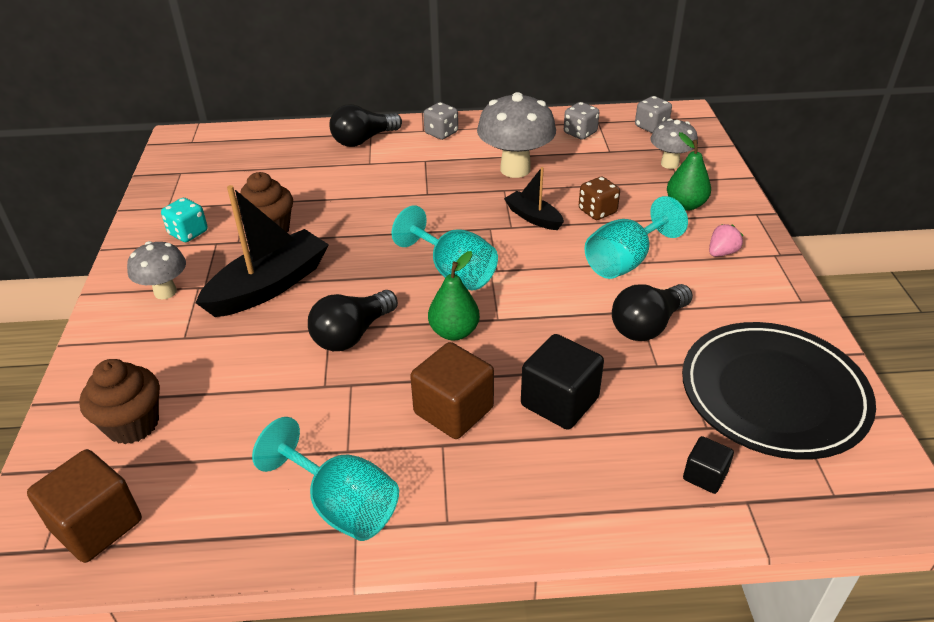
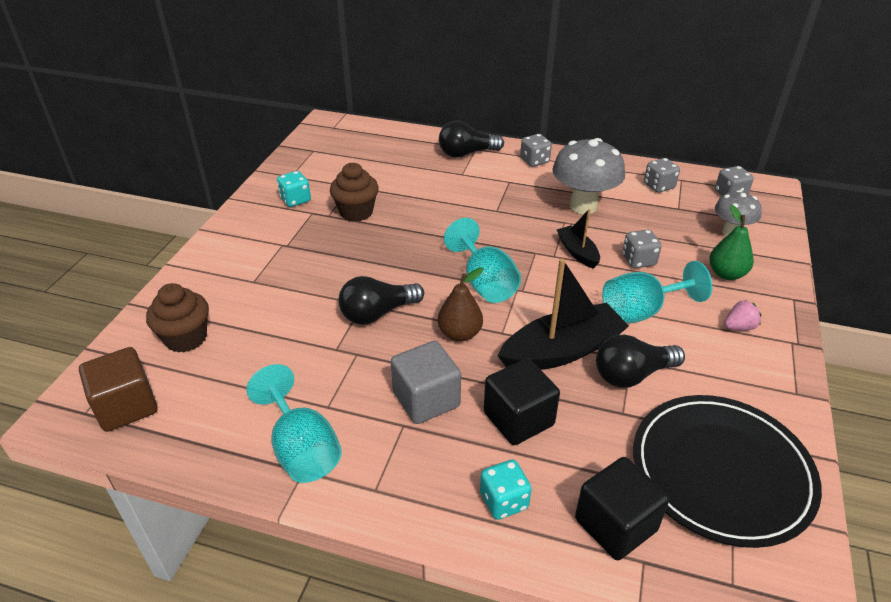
camera: 20 degrees right, 0 degrees up
grey mushroom [127,241,186,299] -> none
black boat [196,185,329,317] -> black boat moved to [497,259,629,370]
brown cube [410,342,494,439] -> grey cube [391,341,461,424]
green pear [428,251,480,340] -> brown pear [438,268,483,341]
brown dice [579,177,620,220] -> grey dice [622,230,662,268]
black cube [683,436,734,494] -> black cube [575,457,669,560], size x1.83
none -> turquoise dice [480,460,532,520]

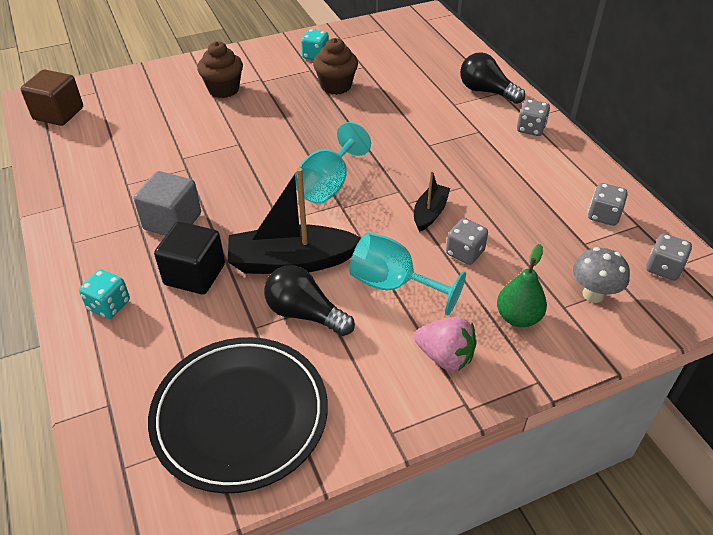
camera: 50 degrees right, 5 degrees up
brown cupcake [146,283,209,353] -> brown cupcake moved to [197,41,243,98]
turquoise goblet [246,364,342,483] -> none
black light bulb [339,276,424,325] -> none
brown pear [438,268,483,341] -> none
black boat [497,259,629,370] -> black boat turned 150 degrees clockwise [228,168,361,274]
grey mushroom [553,138,625,214] -> none
black cube [575,457,669,560] -> none
pink strawberry [724,300,761,330] -> pink strawberry [414,317,477,371], size x1.55

